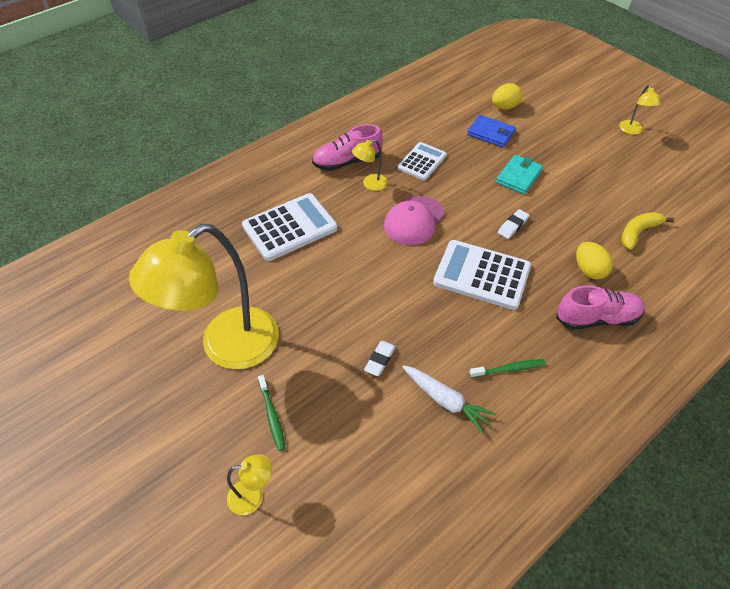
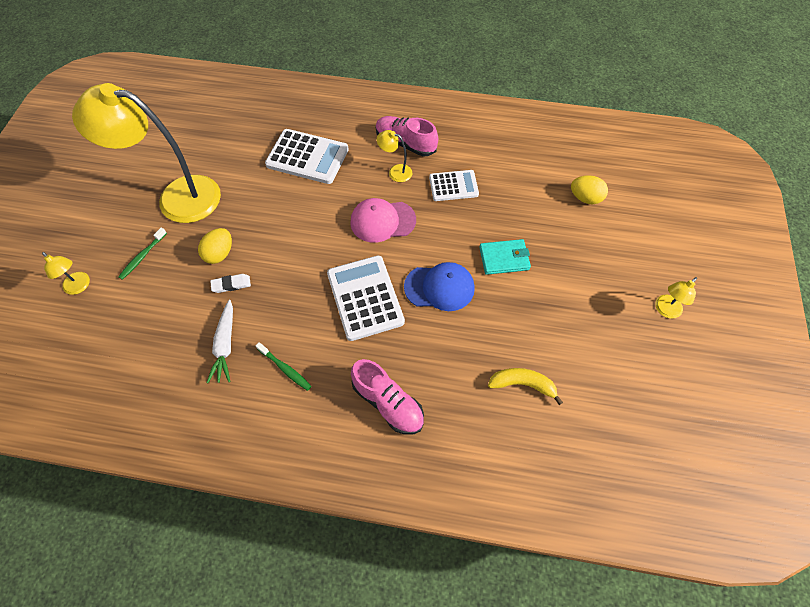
camera: 50 degrees right, 10 degrees up
blue wallet [467,115,516,148] -> none
white eraser [498,209,529,239] -> blue cap [404,262,475,311]
yellow egg [576,242,613,280] -> yellow egg moved to [198,228,232,264]

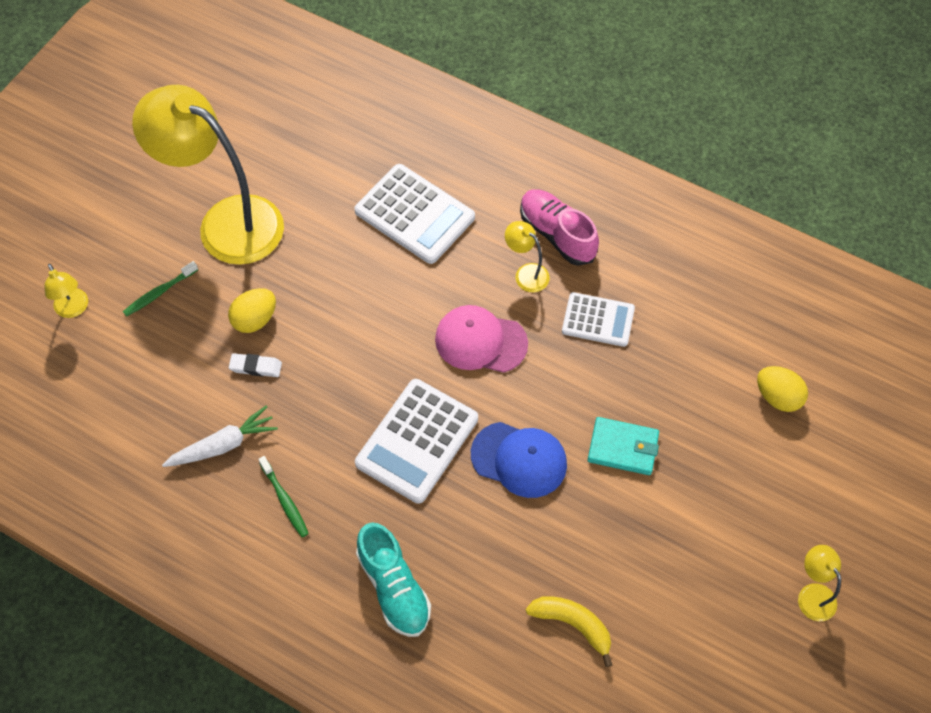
camera: 20 degrees right, 0 degrees up
white carrot [207,300,233,383] -> white carrot turned 135 degrees counterclockwise [162,406,278,467]
white calculator [327,255,405,341] -> white calculator turned 150 degrees counterclockwise [355,379,478,504]
pink shoe [351,359,424,434] -> turquoise shoe [356,522,431,637]
yellow lamp [655,277,697,319] -> yellow lamp turned 90 degrees clockwise [798,545,841,621]

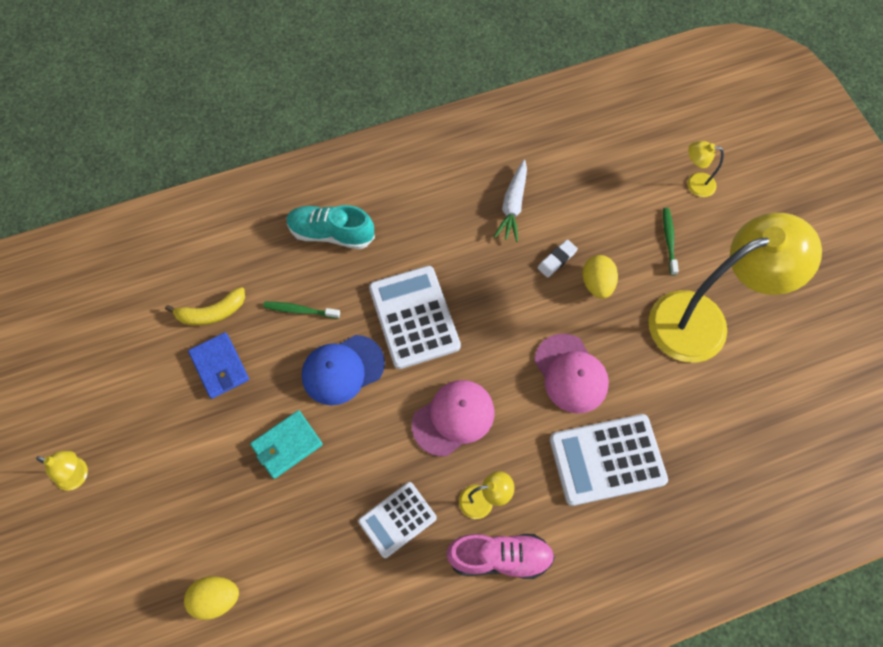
camera: 130 degrees right, 5 degrees up
green toothbrush [258,456,309,537] -> green toothbrush moved to [263,302,340,319]
none -> blue wallet [188,332,249,399]
none -> pink cap [534,334,609,413]

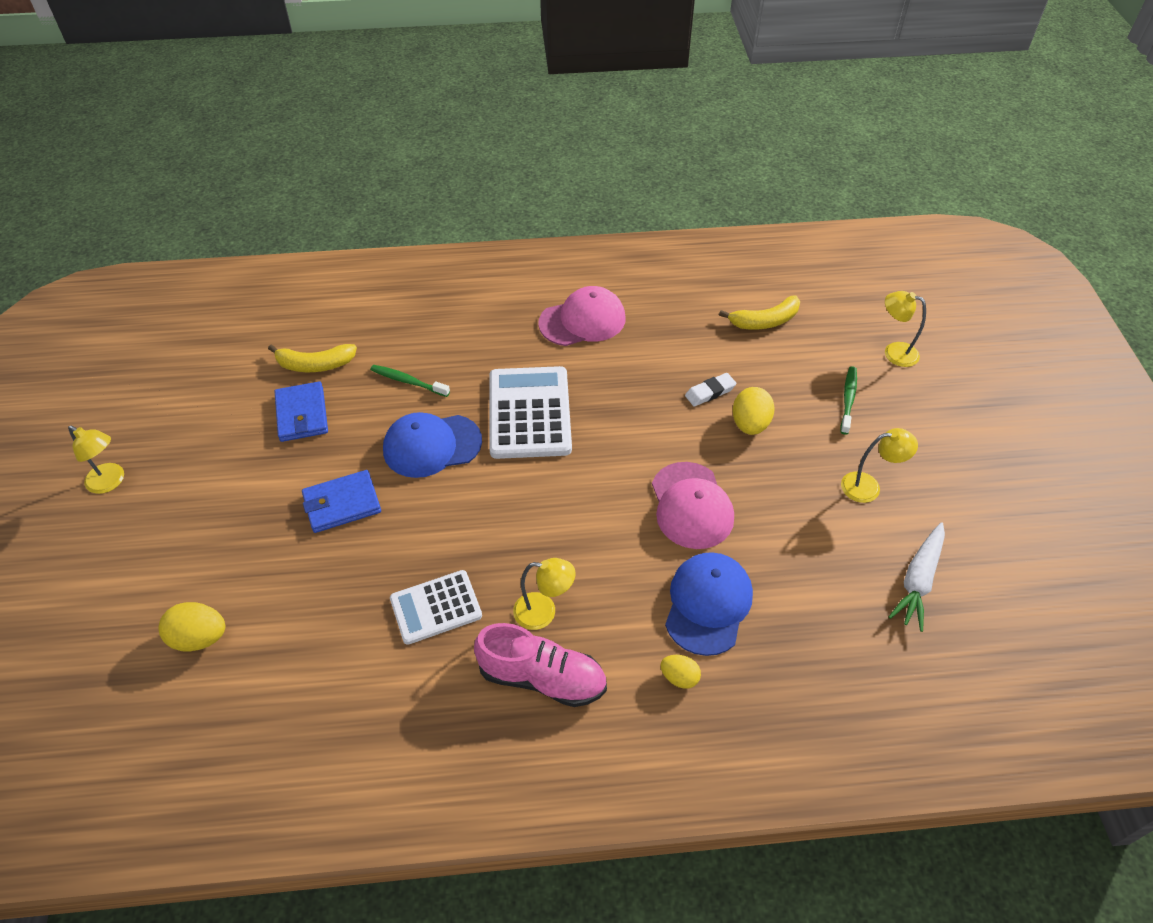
camera: 15 degrees right, 15 degrees down
turquoise wallet [250,410,323,479] -> blue wallet [302,470,381,533]
turquoise shoe [287,205,375,249] -> none
pink cap [412,380,494,456] -> pink cap moved to [538,286,625,346]
white carrot [494,160,527,242] -> white carrot moved to [889,522,945,632]
white calculator [550,414,668,506] -> blue cap [665,552,753,656]
yellow lamp [648,213,822,363] -> yellow lamp [841,428,918,503], size x0.40
none -> yellow egg [660,655,701,689]
none -> yellow banana [719,295,800,330]

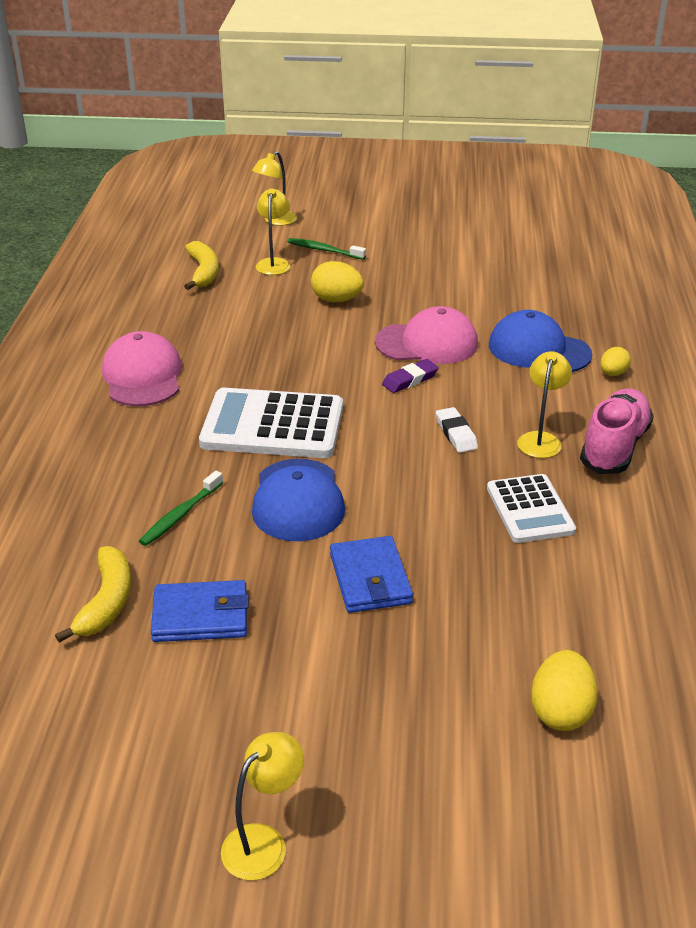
camera: 80 degrees left, 15 degrees down
white eraser [685,373,736,406] -> white eraser moved to [436,407,478,453]
yellow lamp [841,428,918,503] -> yellow lamp moved to [256,188,290,275]
white carrot [889,522,945,632] -> none
none -> purple eraser [382,359,439,393]

